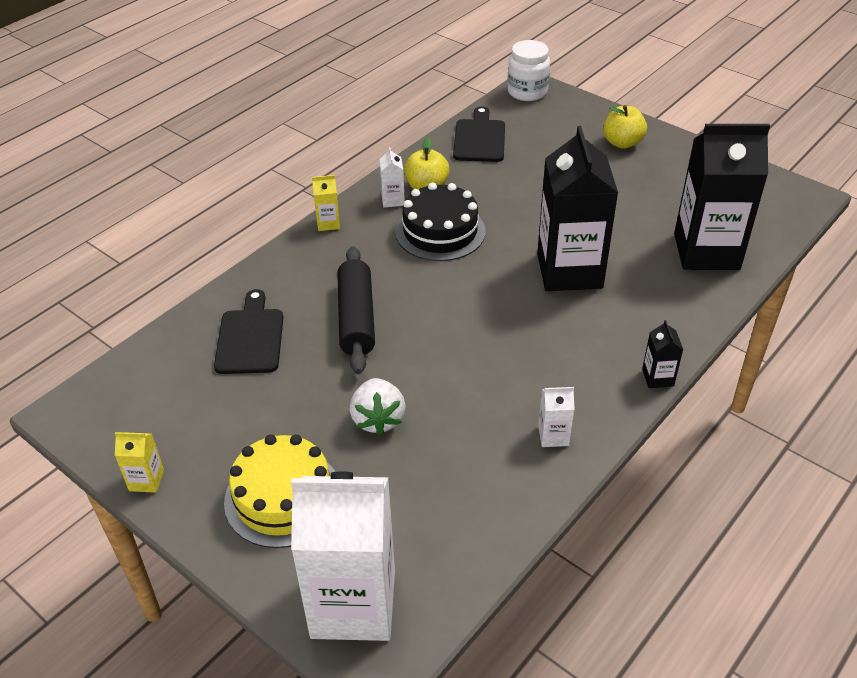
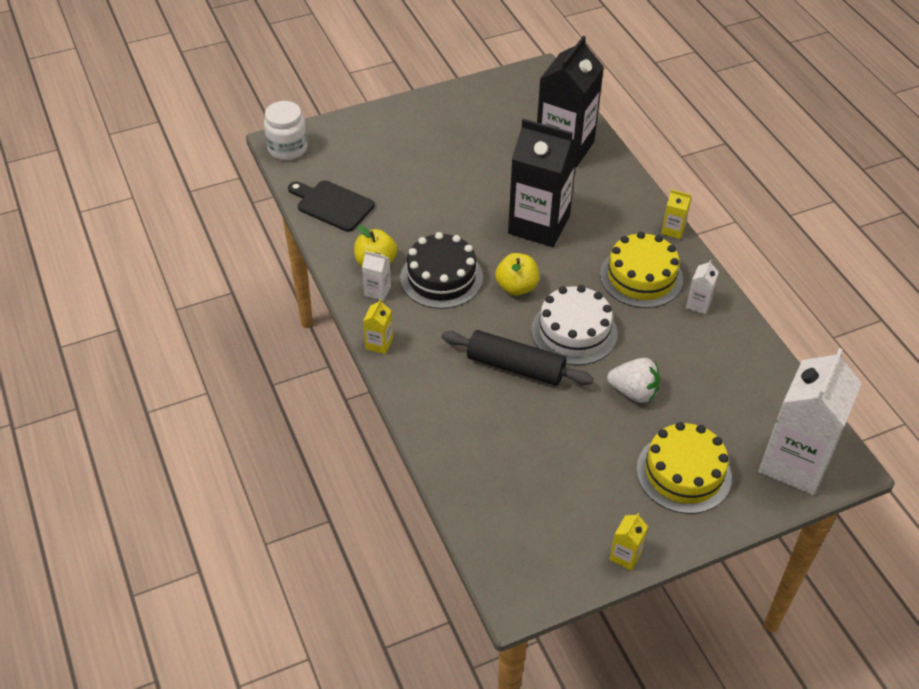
camera: 65 degrees left, 5 degrees up
black cutting board [214,289,284,374] -> none
yellow apple [603,105,647,149] -> yellow apple moved to [495,253,539,296]
black carton [642,320,683,388] -> yellow carton [661,190,692,239]
none -> white cake [531,285,618,365]
none -> yellow cake [600,232,683,308]

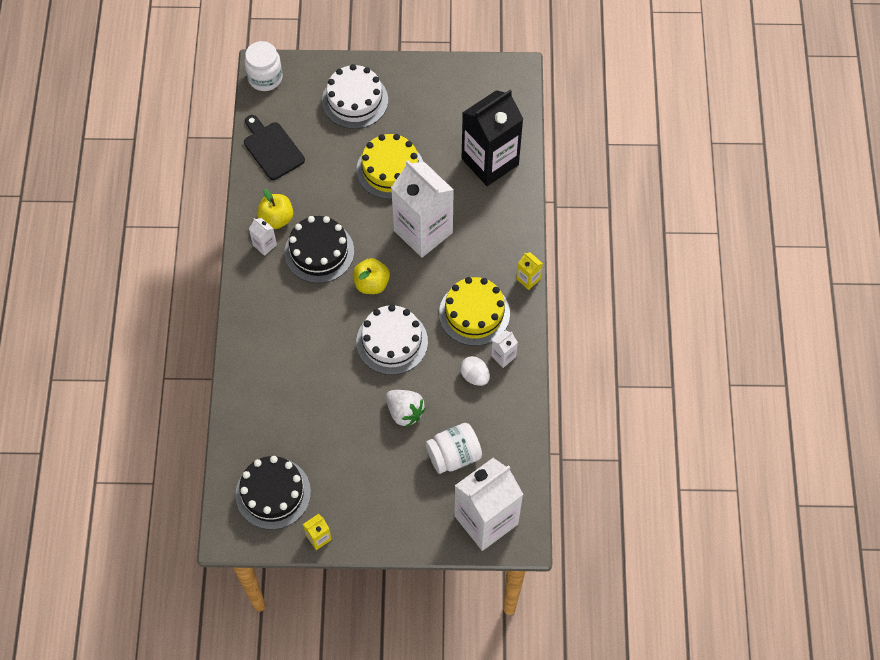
camera: 25 degrees right, 15 degrees up
yellow carton [363,299,393,354] -> none
black rolling pin [442,330,594,386] -> none
black carton [508,119,578,247] -> white carton [391,160,454,258]
yellow cake [636,422,732,514] -> yellow cake moved to [356,134,423,199]
none -> black cake [235,456,311,530]
none -> white cake [322,64,388,129]
none -> white jar [426,423,482,474]
none -> white egg [460,356,490,386]

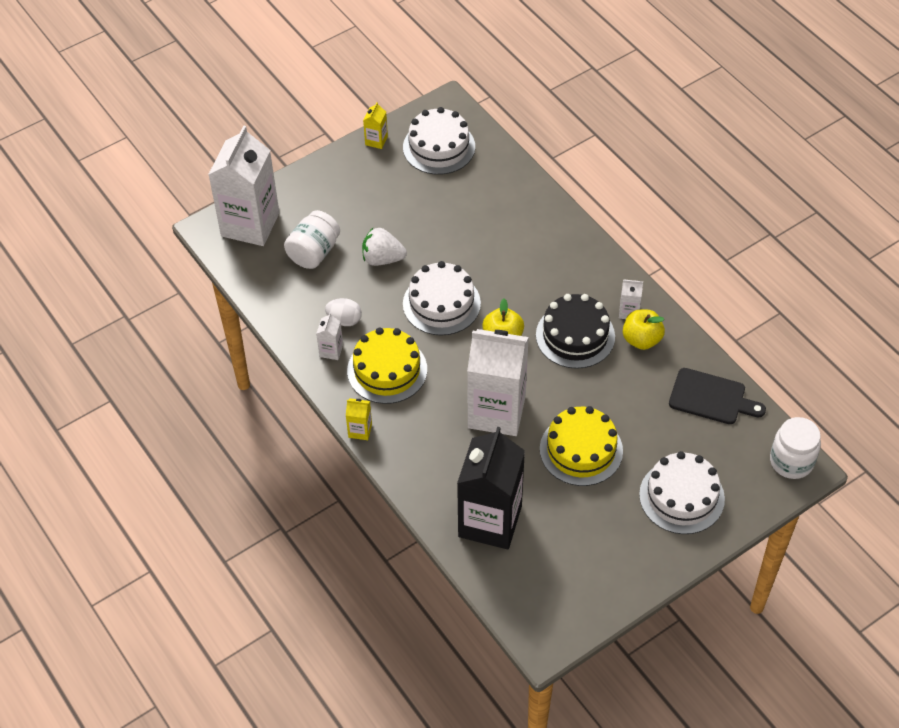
camera: 145 degrees right, 10 degrees down
black cake [235,456,311,530] -> white cake [403,107,475,175]

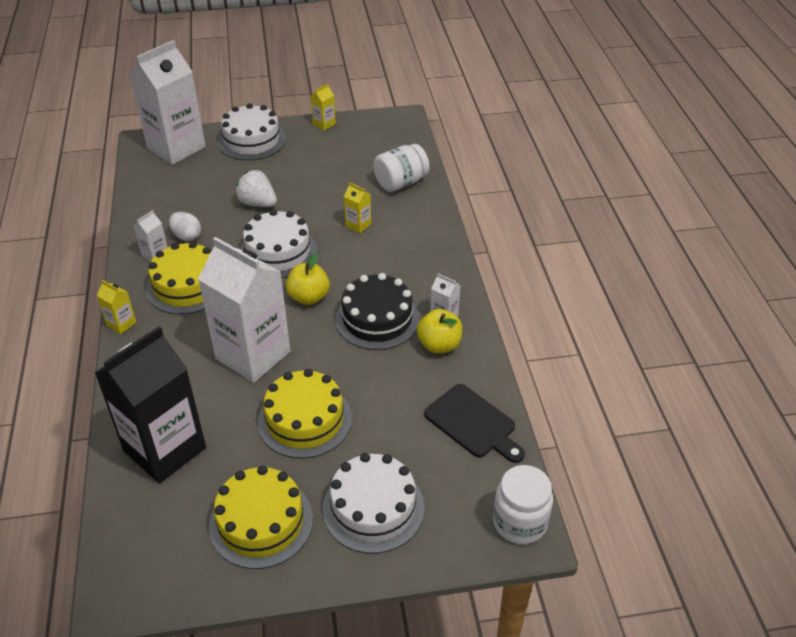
camera: 25 degrees right, 10 degrees down
white jar [284,210,340,269] -> white jar moved to [374,144,429,192]
white cake [403,107,475,175] -> white cake moved to [218,103,286,160]
none -> yellow cake [209,465,313,569]
none -> yellow carton [344,182,371,233]

